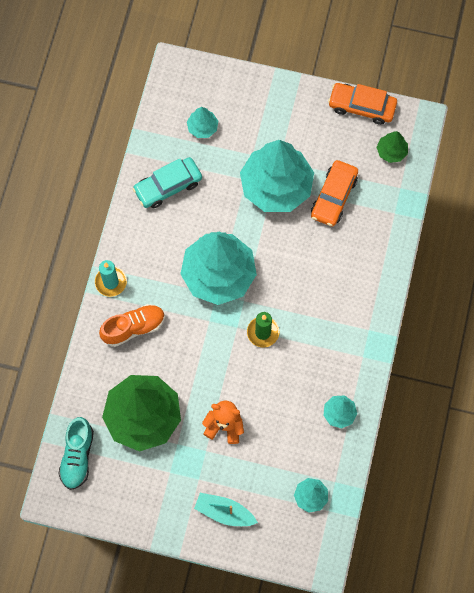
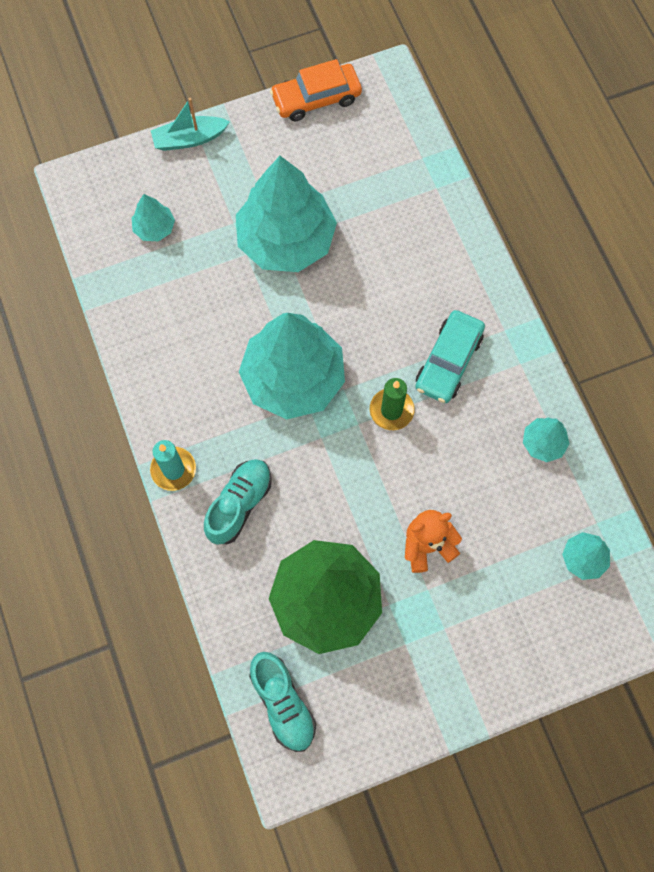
camera: 35 degrees left, 0 degrees up
orange shoe [99,304,165,347] -> turquoise shoe [204,459,272,545]
turquoise car [133,157,202,208] -> turquoise car moved to [415,310,485,403]
turquoise boat [194,493,258,526] -> turquoise boat moved to [151,98,230,151]
orange car [311,160,358,227] -> none
green tree [376,131,408,163] -> none

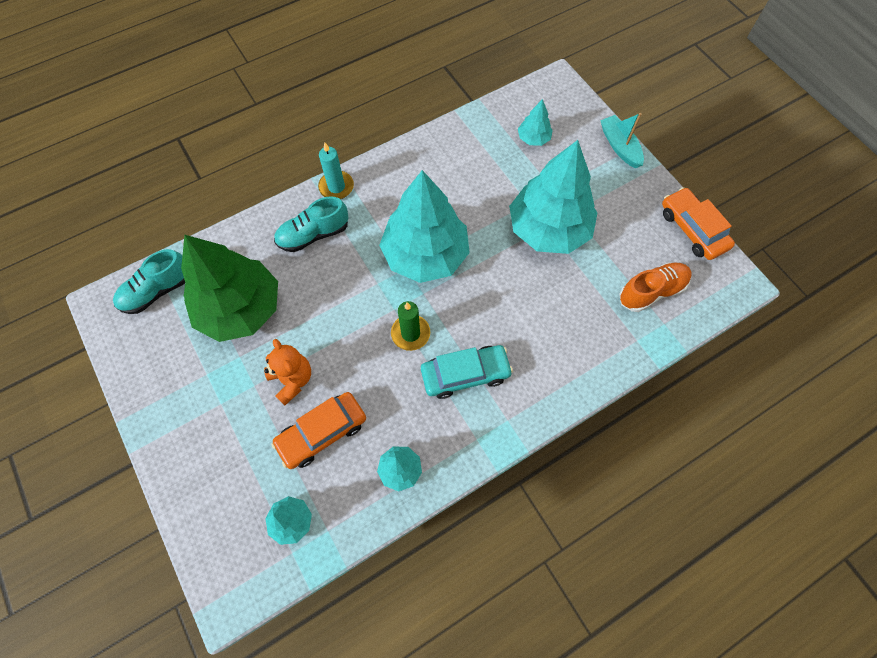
camera: 80 degrees right, 5 degrees down
turquoise shoe [204,459,272,545] -> turquoise shoe turned 135 degrees clockwise [274,196,348,252]
turquoise car [415,310,485,403] -> turquoise car turned 150 degrees clockwise [421,345,513,399]
none -> orange car [271,392,366,469]
none -> orange shoe [619,263,691,312]

